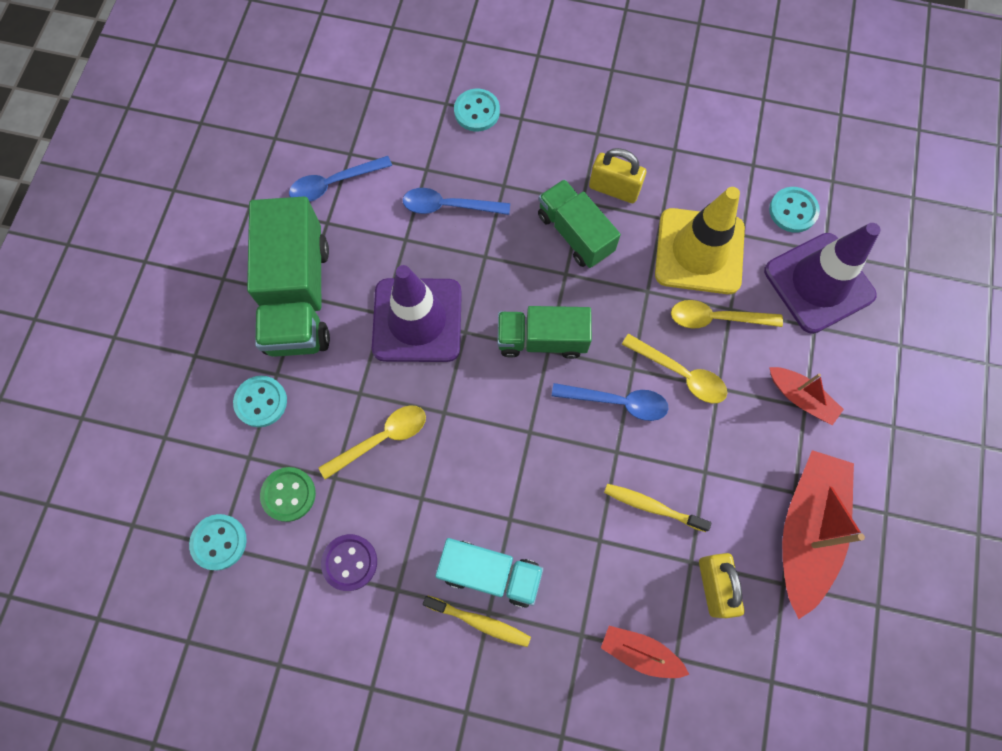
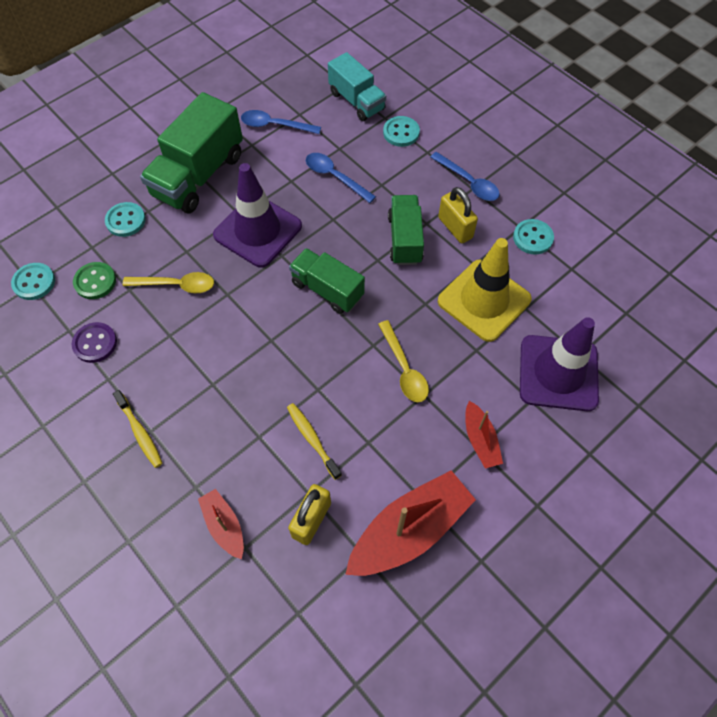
camera: 35 degrees right, 10 degrees down
turquoise truck [435,538,544,608] -> turquoise truck moved to [328,52,386,121]
blue spoon [552,383,668,421] -> blue spoon moved to [430,152,500,201]
yellow spoon [671,300,783,329] -> none
turquoise button [769,187,820,233] -> turquoise button moved to [513,219,554,254]

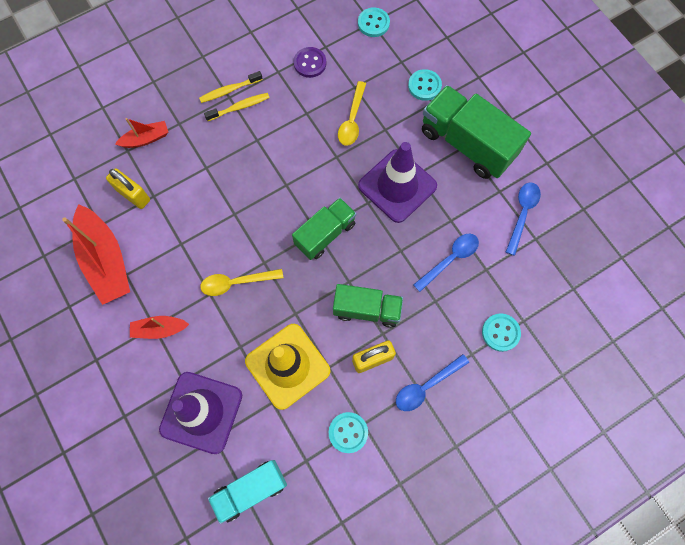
camera: 100 degrees right, 10 degrees up
green button [73,262,116,299] -> none
yellow toothbrush [287,403,342,480] -> yellow toothbrush moved to [204,93,270,121]
turquoise truck [328,52,386,121] -> turquoise truck moved to [208,460,287,524]

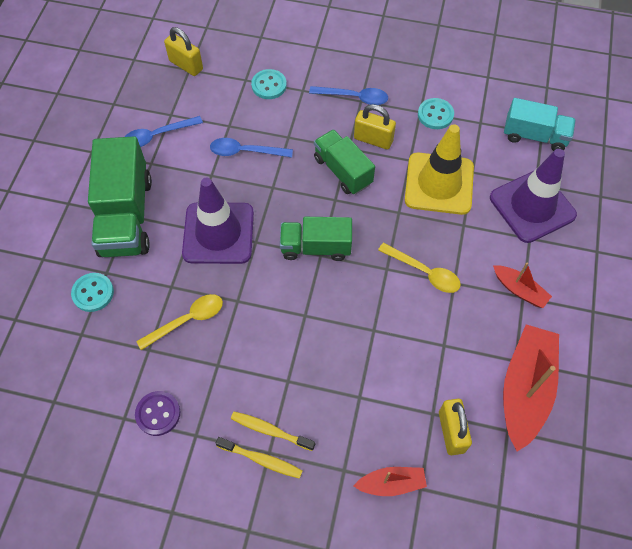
camera: 135 degrees left, 10 degrees down
red boat [115,118,169,148] -> red boat turned 150 degrees clockwise [354,467,427,496]
turquoise button [358,7,390,37] -> none
none -> yellow padlock [164,27,203,76]

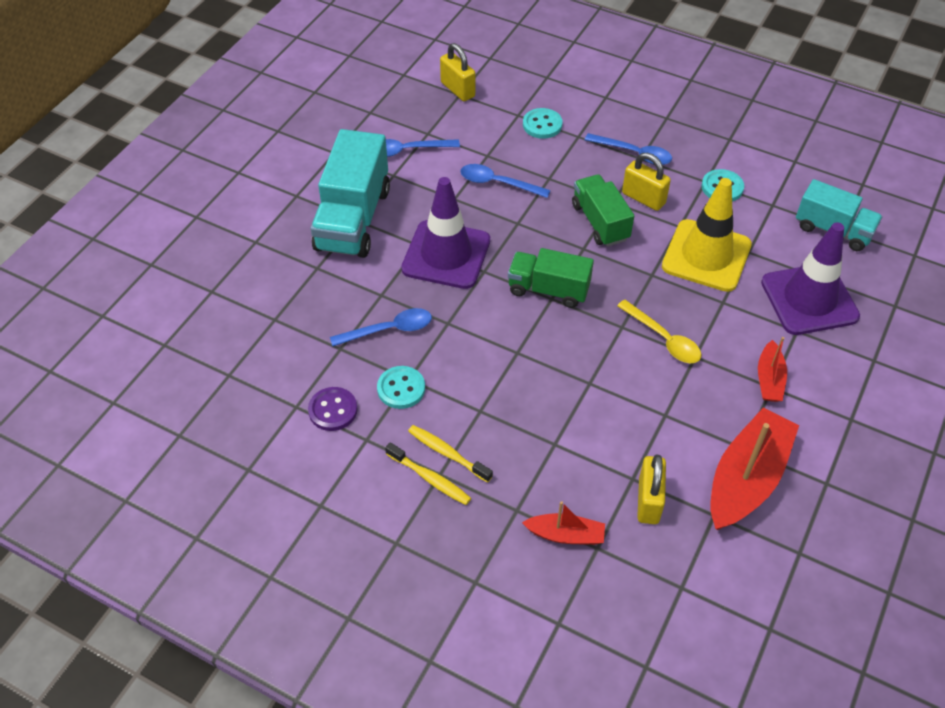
camera: 15 degrees right, 10 degrees down
turquoise button [71,273,114,312] -> turquoise button moved to [377,366,425,409]
green truck [88,136,152,257] -> turquoise truck [311,129,390,258]
yellow spoon [136,294,223,350] -> blue spoon [330,308,432,347]
red boat [493,263,552,308] -> red boat turned 45 degrees clockwise [758,337,787,402]

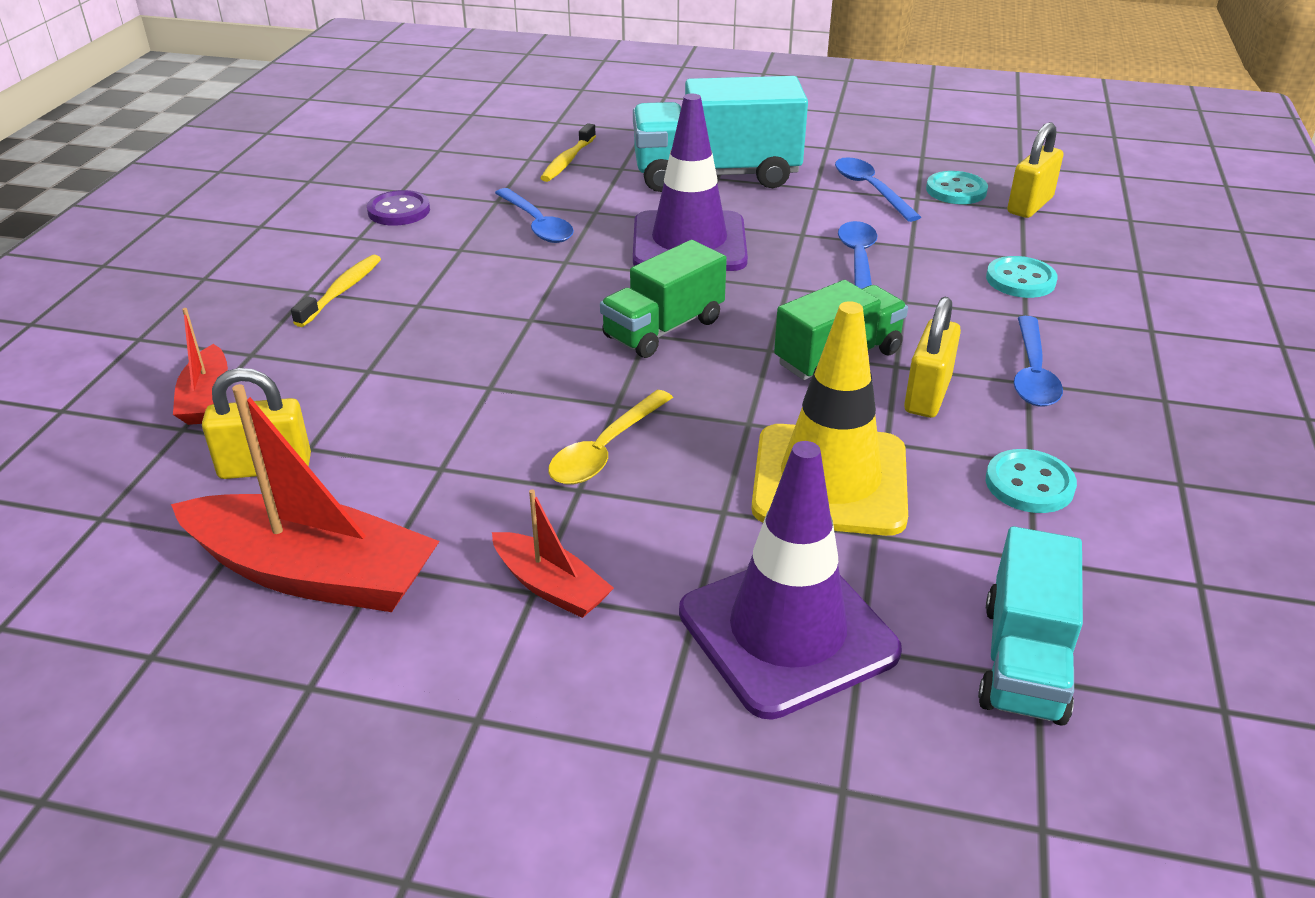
camera: 75 degrees right, 15 degrees down
turquoise button [377,366,425,409] -> turquoise button moved to [926,171,988,204]
yellow toothbrush [385,442,471,505] -> yellow toothbrush moved to [541,123,596,182]
green truck [508,248,594,308] -> green truck turned 135 degrees counterclockwise [600,240,727,358]
red boat [758,337,787,402] -> red boat turned 135 degrees counterclockwise [492,489,614,618]

